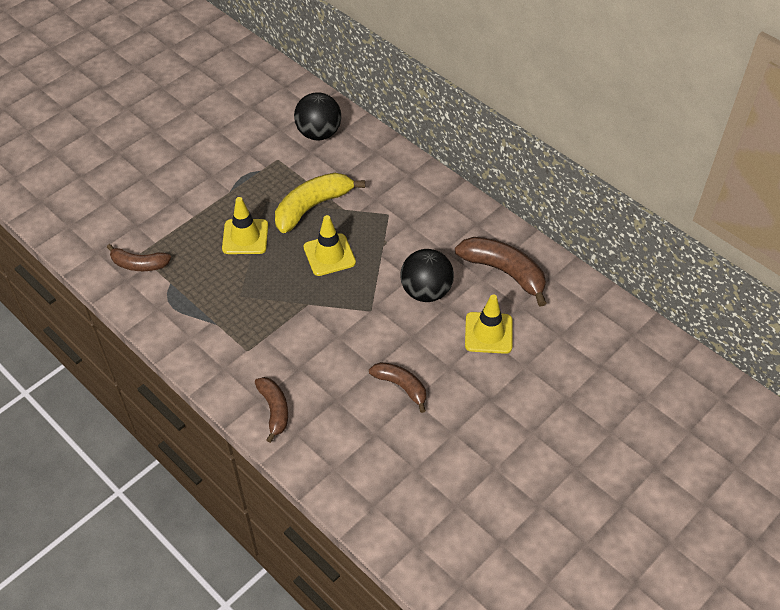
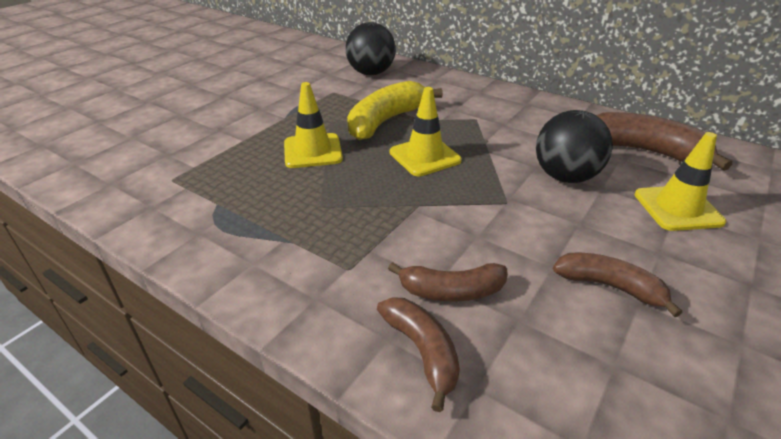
camera: 10 degrees left, 15 degrees down
brown banana [107,244,171,271] -> brown banana moved to [388,262,508,301]

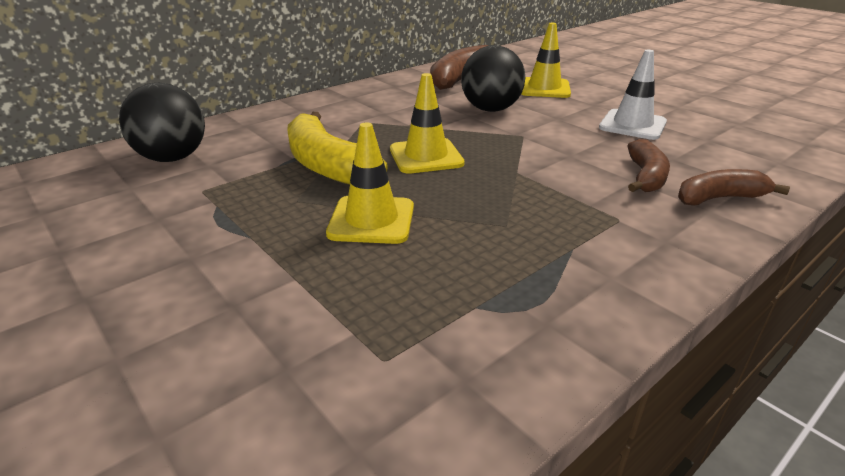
camera: 75 degrees left, 5 degrees down
brown banana [553,253,683,317] -> white traffic cone [599,50,667,140]

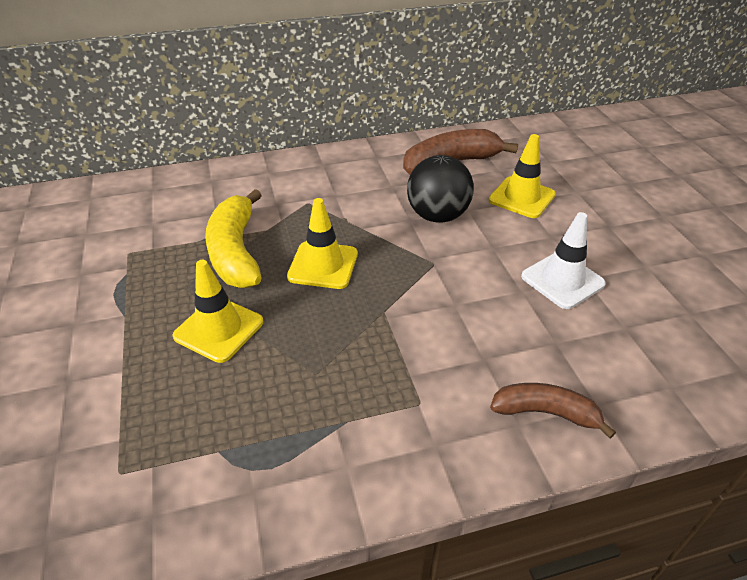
camera: 25 degrees right, 10 degrees up
black ball [119,83,205,162] -> none
brown banana [628,139,670,192] -> none

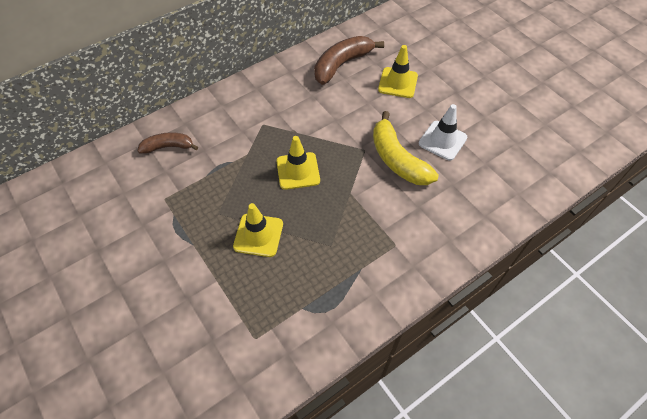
camera: 20 degrees left, 15 degrees up
yellow banana [205,189,262,288] -> yellow banana moved to [373,111,439,185]
black ball [407,155,474,223] -> none
brown banana [490,383,616,438] -> brown banana moved to [138,132,198,154]

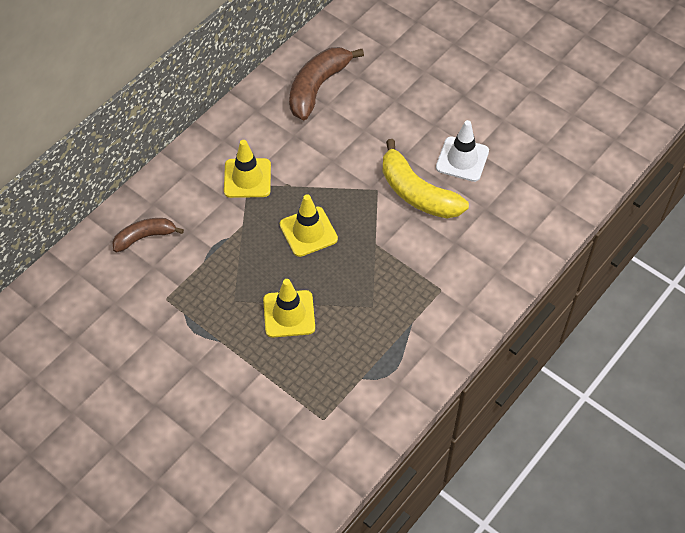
camera: 15 degrees left, 0 degrees up
yellow traffic cone [378,45,418,98] -> yellow traffic cone moved to [224,140,271,198]

